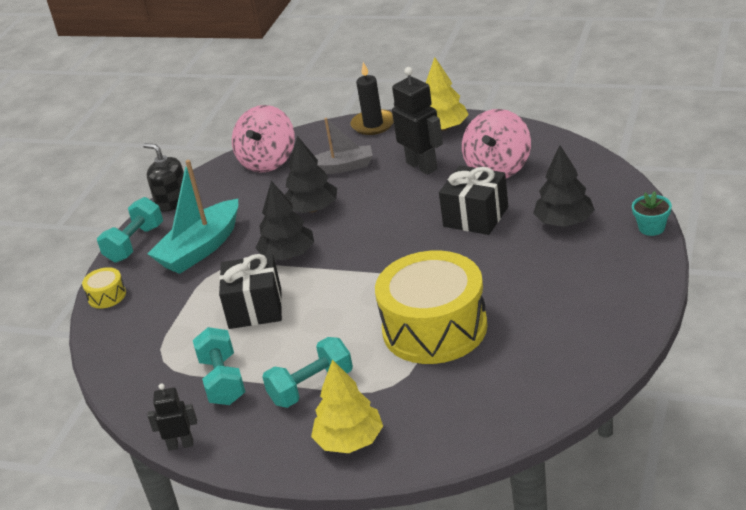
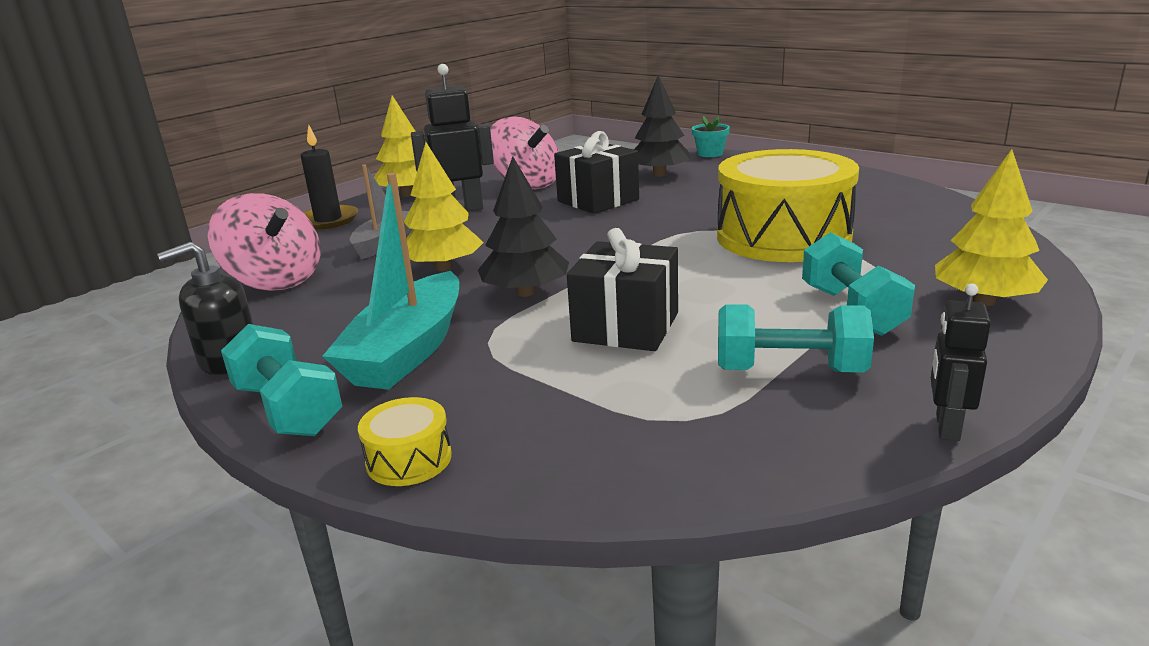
camera: 70 degrees left, 10 degrees down
turquoise boat [148,160,238,274] -> turquoise boat turned 45 degrees clockwise [322,173,459,390]
black tree [285,136,337,213] -> yellow tree [404,142,484,271]

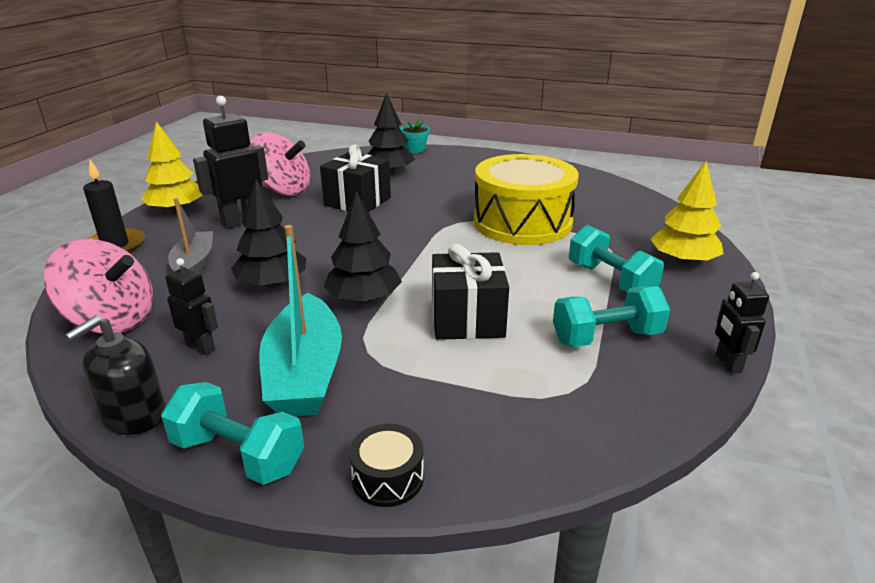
camera: 25 degrees left, 5 degrees up
yellow drum [358,397,452,486] -> black drum [349,424,424,507]
yellow tree [404,142,484,271] -> black tree [231,179,306,288]
none -> black robot [165,258,218,355]

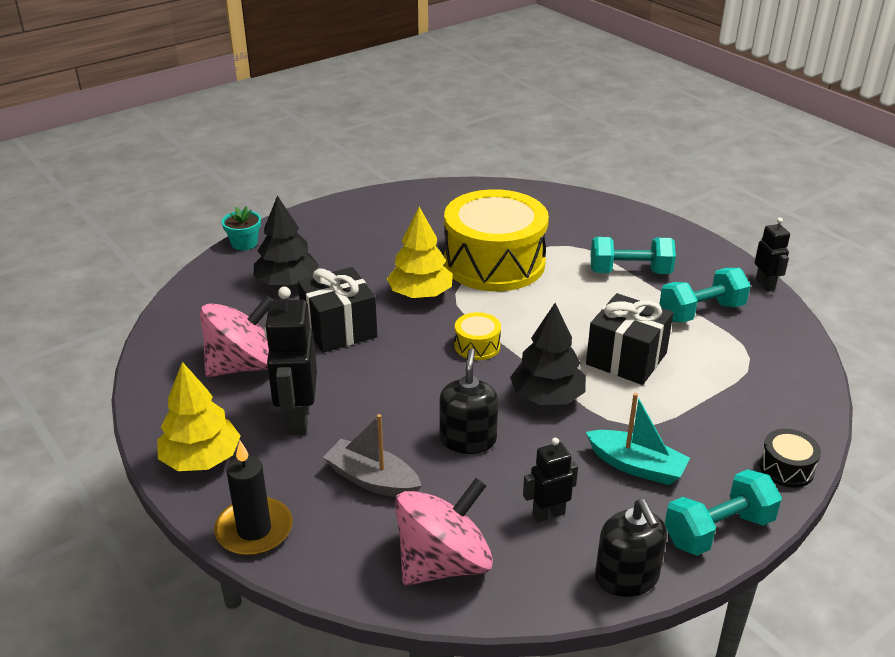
camera: 55 degrees left, 5 degrees up
black tree [231,179,306,288] -> black soap dispenser [440,348,498,454]
turquoise boat [259,225,342,416] -> turquoise boat [586,393,690,485], size x0.65
turquoise dumbbell [553,286,670,347] -> turquoise dumbbell turned 45 degrees clockwise [659,268,751,323]
yellow tree [650,161,724,264] -> yellow tree moved to [387,207,453,299]
black robot [715,272,769,374] -> black robot turned 135 degrees counterclockwise [754,218,790,292]
none -> yellow drum [454,312,501,360]

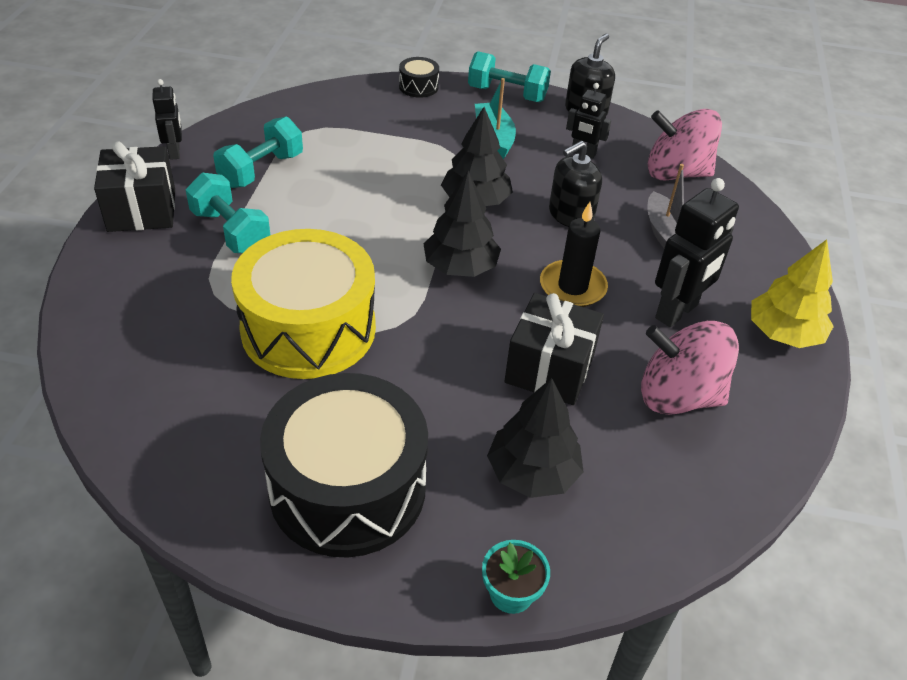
camera: 135 degrees left, 10 degrees up
black candle [214,441,292,556] -> black candle moved to [540,202,608,307]
yellow tree [387,207,453,299] -> none
yellow drum [454,312,501,360] -> black tree [423,171,501,277]
black gift [586,293,674,385] -> black gift moved to [94,141,175,232]
turquoise dumbbell [659,268,751,323] -> turquoise dumbbell turned 75 degrees counterclockwise [213,117,303,188]
black robot [754,218,790,292] -> black robot turned 135 degrees clockwise [152,79,182,160]
none -> black drum [260,373,428,557]

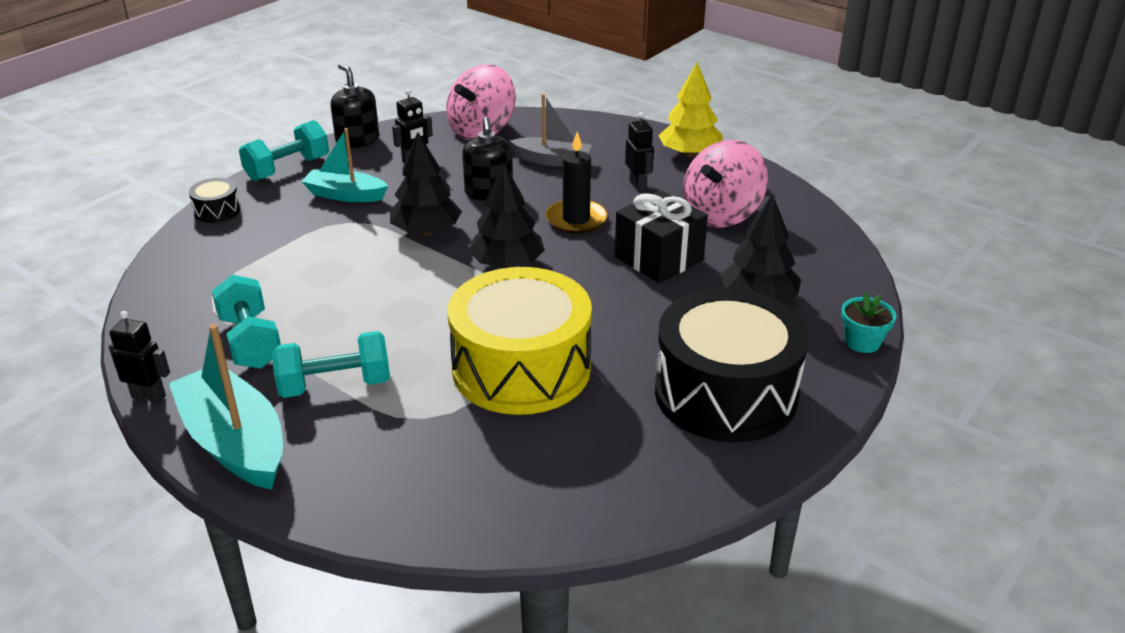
camera: 60 degrees left, 10 degrees down
black gift [94,141,175,232] -> turquoise boat [168,324,283,490]
black robot [655,178,739,327] -> black robot [625,112,654,192], size x0.58

